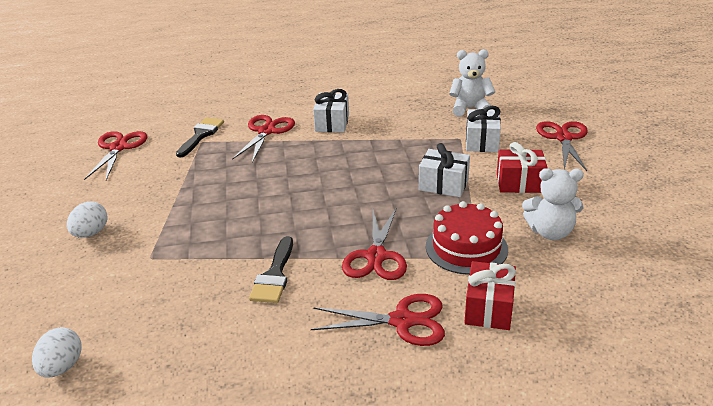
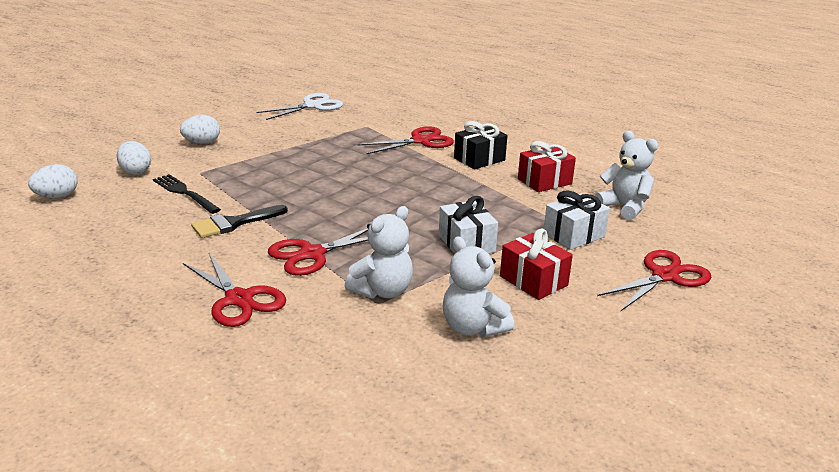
camera: 45 degrees right, 5 degrees down
red scissors [84,131,147,180] -> white scissors [256,93,343,120]
black brush [176,117,224,158] -> none
white gift [313,89,349,132] -> black gift [454,121,508,169]
red cake [426,201,508,275] -> white teddy bear [345,206,413,299]
red gift [464,261,516,330] -> red gift moved to [518,141,576,192]
none -> white egg [117,141,151,175]
none -> black fork [153,174,221,214]

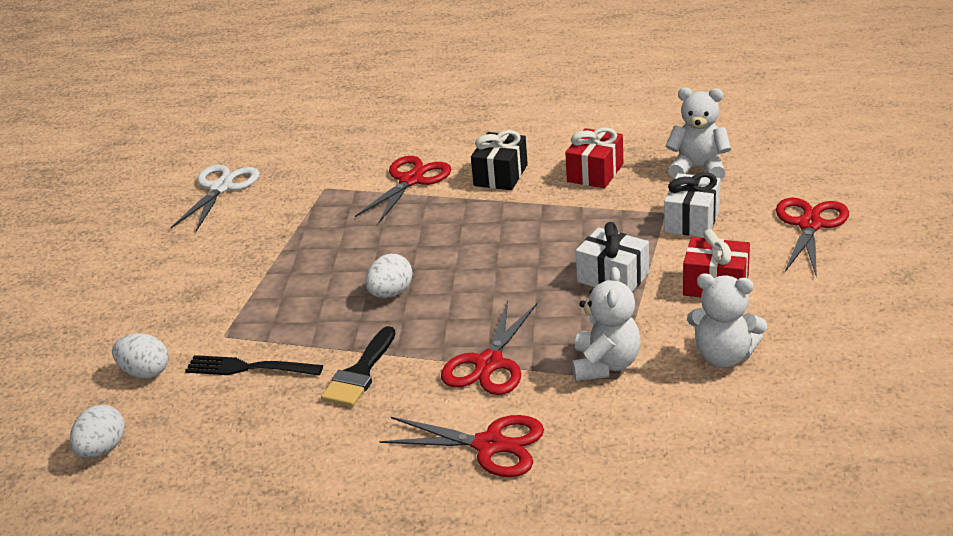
camera: 30 degrees left, 5 degrees up
white egg [180,115,220,144] -> white egg moved to [365,254,412,298]

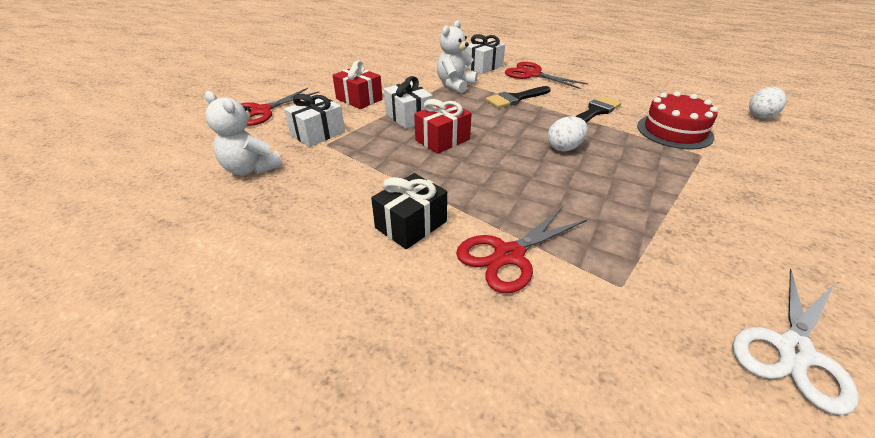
camera: 160 degrees left, 5 degrees up
white egg [112,333,168,378] -> none
black fork [185,355,323,376] -> red cake [637,91,718,150]
red scissors [441,301,537,395] -> black brush [486,86,551,108]
red gift [565,127,623,188] -> red gift moved to [414,99,472,154]
white teddy bear [687,274,767,368] -> none
none -> white gift [465,34,505,74]

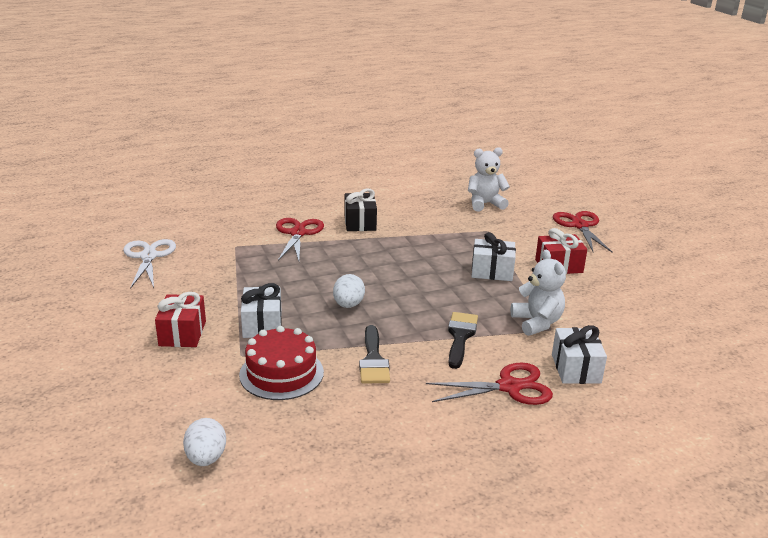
camera: 130 degrees right, 10 degrees down
white gift [284,94,345,147] -> white gift moved to [241,283,282,338]
red gift [414,99,472,154] -> red gift moved to [155,292,206,347]

